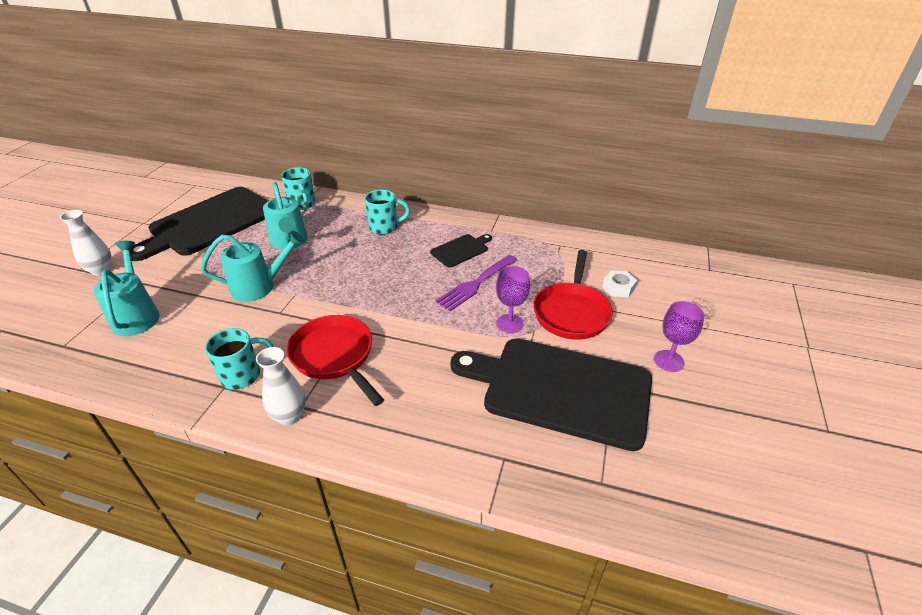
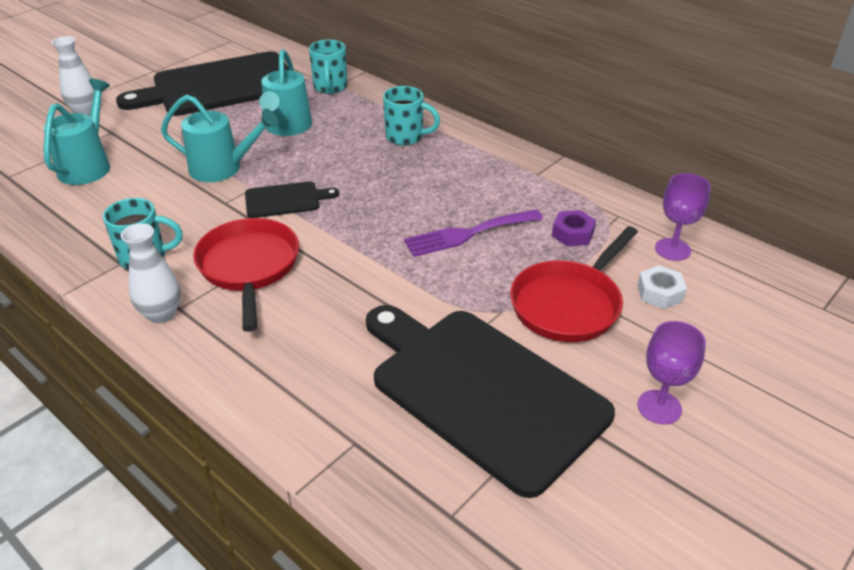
camera: 25 degrees right, 0 degrees up
black cutting board [430,234,492,268] -> black cutting board moved to [245,181,339,218]
purple goblet [496,266,530,333] -> purple goblet moved to [655,173,711,261]
none -> purple nut [552,210,596,247]

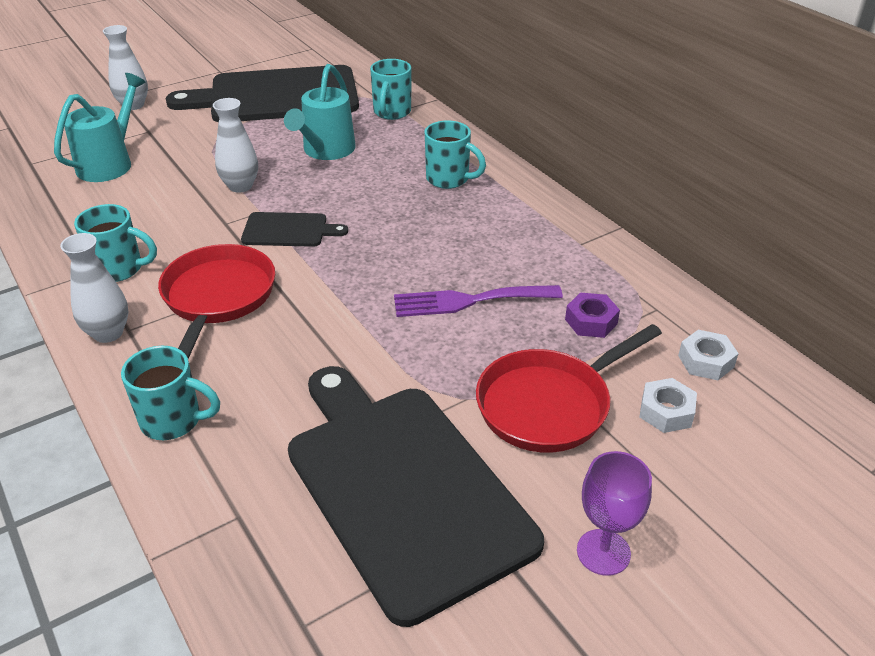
camera: 15 degrees right, 0 degrees up
turquoise watering can [161,95,279,182] -> white vase [213,98,258,193]
purple goblet [655,173,711,261] -> white nut [678,330,739,380]
none -> turquoise mug [121,346,220,440]

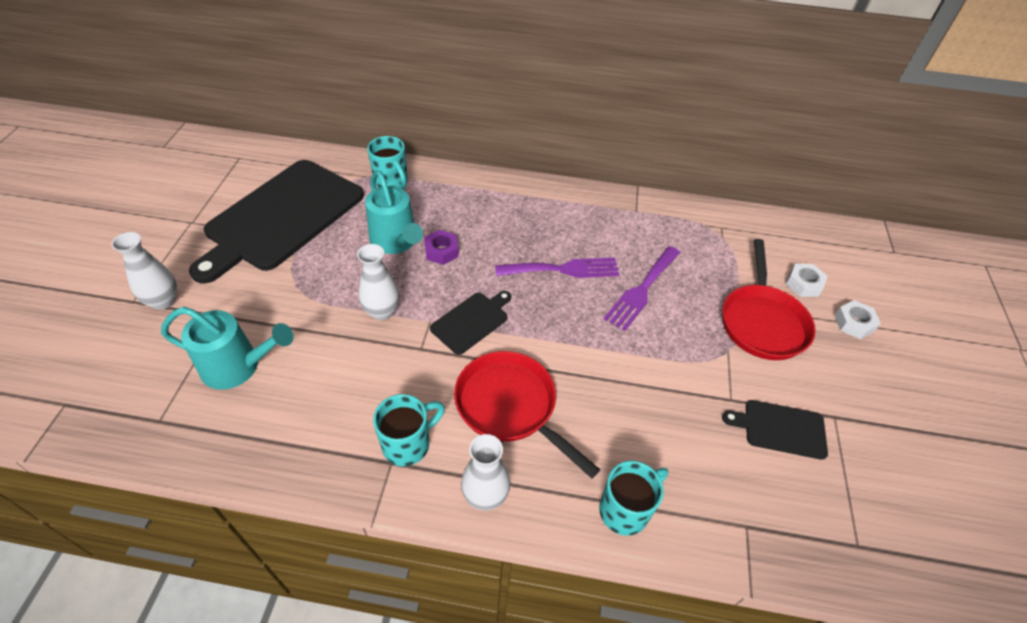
camera: 50 degrees left, 10 degrees up
turquoise watering can [54,73,146,182] -> turquoise watering can turned 120 degrees clockwise [161,307,294,390]
black cutting board [288,366,544,627] -> black cutting board [722,400,828,460], size x0.44
turquoise mug [425,120,486,189] -> none
purple nut [565,293,620,338] -> purple nut moved to [424,230,459,265]
purple goblet [577,451,652,576] -> none
white nut [678,330,739,380] -> white nut moved to [834,300,881,339]
none -> purple fork [495,258,620,278]

